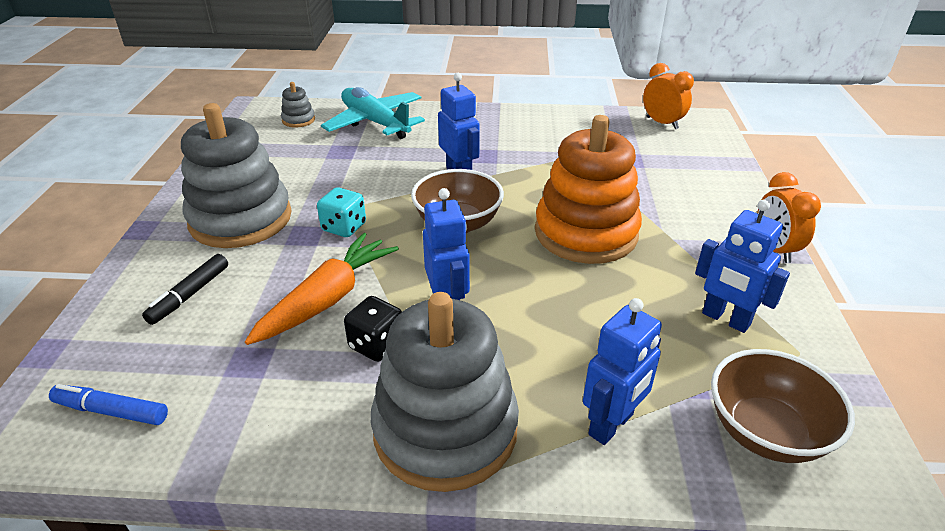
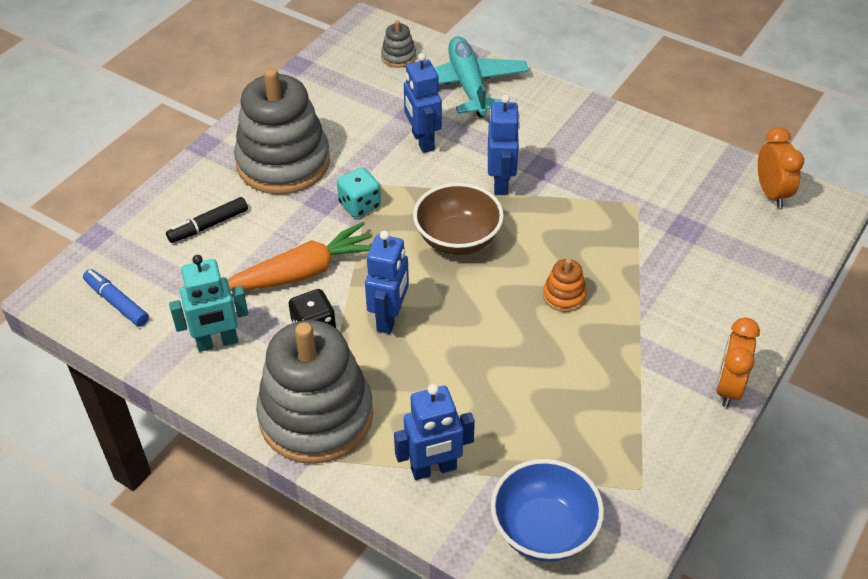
camera: 30 degrees right, 10 degrees up
orange stacking toy [535,115,642,264] -> orange stacking toy [543,259,587,312], size x0.41
blue robot [695,200,790,333] -> blue robot moved to [404,53,442,153]
brown bowl [711,349,855,463] -> blue bowl [491,459,604,562]
none -> turquoise robot [169,255,248,352]

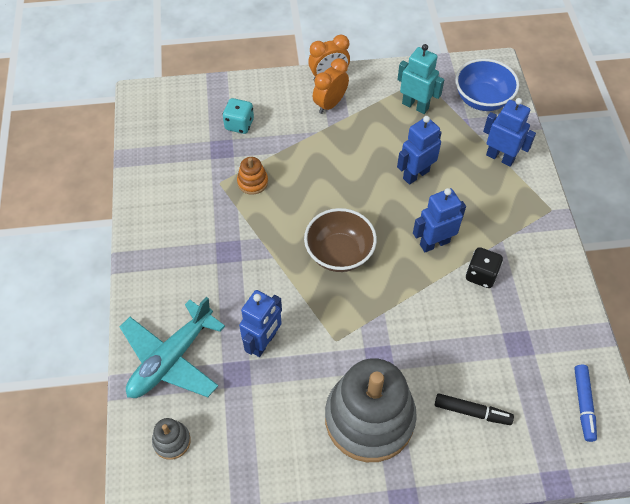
camera: 130 degrees left, 10 degrees up
turquoise robot [169,255,248,352] -> turquoise robot moved to [397,44,444,114]
orange carrot [228,222,373,291] -> none
grey stacking toy [256,320,373,464] -> none
turquoise dice [337,167,381,217] -> turquoise dice moved to [223,98,254,134]
blue robot [488,95,520,195] -> blue robot moved to [397,116,442,185]
orange stacking toy [543,259,587,312] -> orange stacking toy moved to [237,157,268,195]
orange clock [758,127,804,208] -> orange clock moved to [313,58,349,114]

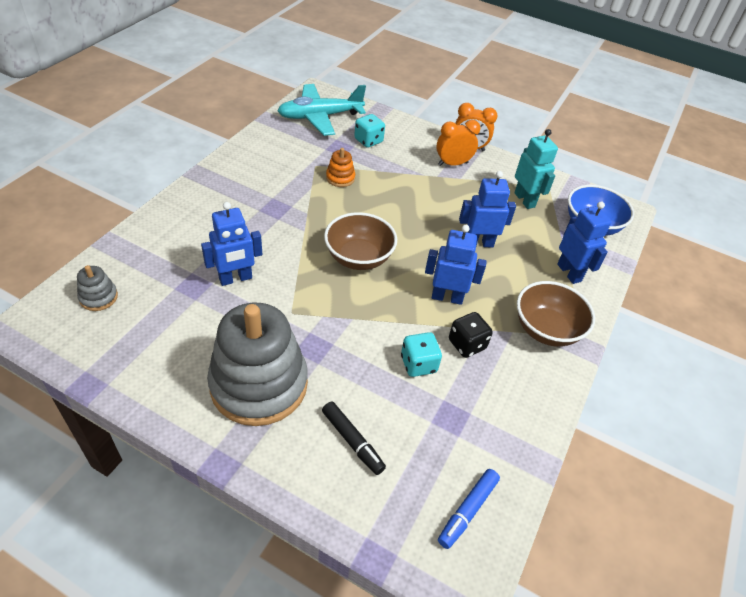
camera: 30 degrees right, 10 degrees down
turquoise plane [120,297,225,398] -> turquoise plane moved to [278,84,366,136]
none -> turquoise dice [401,332,442,377]
none -> brown bowl [517,281,595,347]

